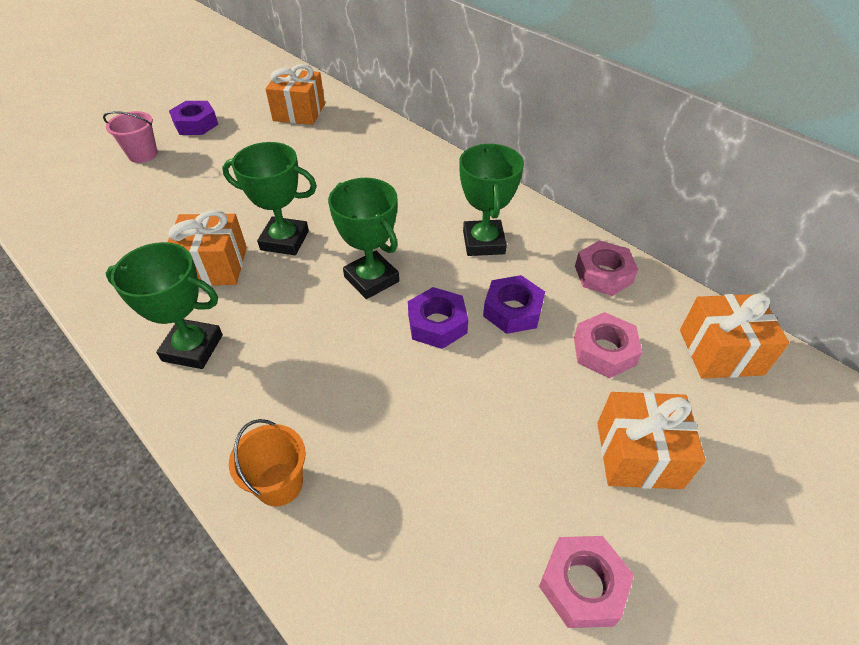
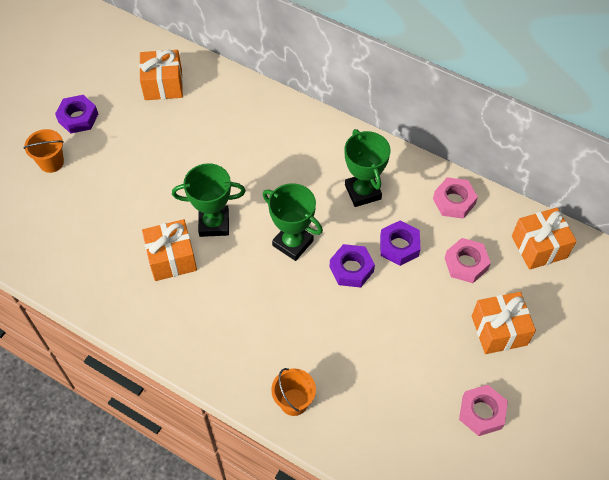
camera: 15 degrees left, 10 degrees up
pink bucket [103,111,158,163] -> orange bucket [23,129,64,173]
green trophy [106,242,223,369] -> none

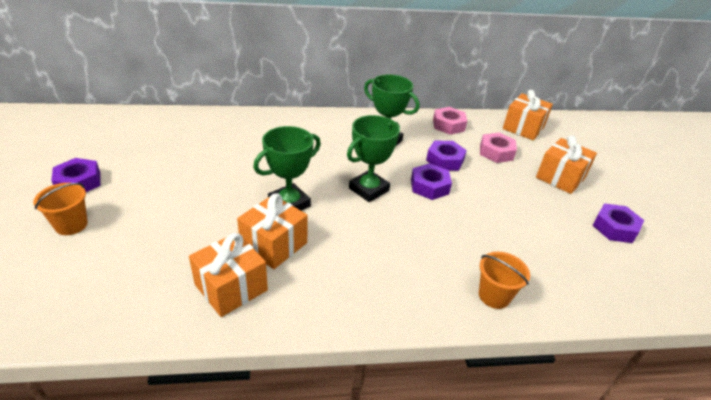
camera: 40 degrees left, 20 degrees down
orange gift [139,50,183,100] -> orange gift moved to [189,233,268,317]
green trophy [263,183,323,261] -> green trophy turned 45 degrees counterclockwise [347,115,400,202]
pink nut [459,385,508,436] -> purple nut [593,203,644,243]

